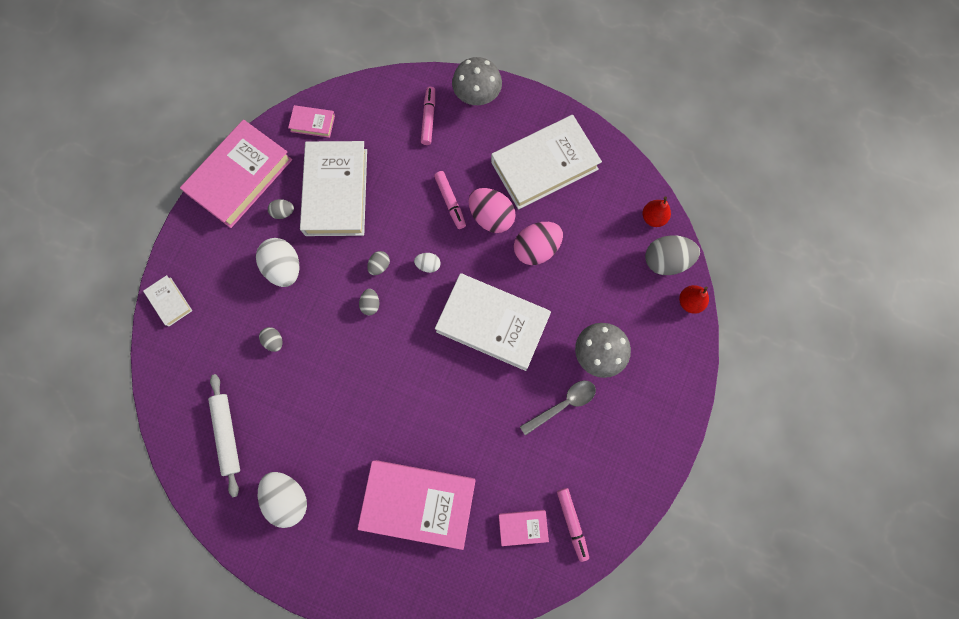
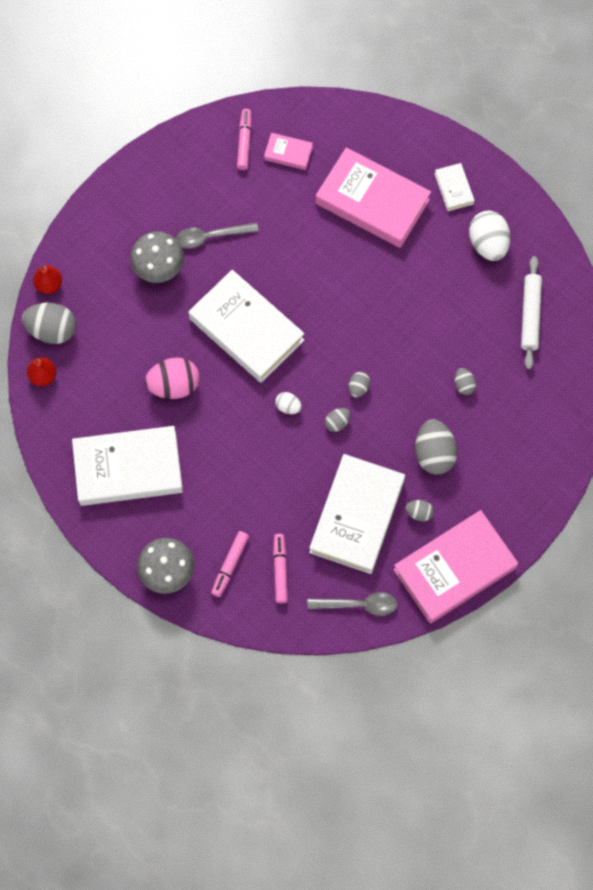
camera: 160 degrees left, 5 degrees down
white book [143,275,192,326] -> white book moved to [435,163,475,211]
white egg [256,238,299,287] -> grey egg [415,419,458,475]
pink book [288,105,335,138] -> grey spoon [307,592,397,616]
pink marker [434,171,466,229] -> pink marker moved to [273,534,288,603]
pink egg [469,188,516,233] -> none

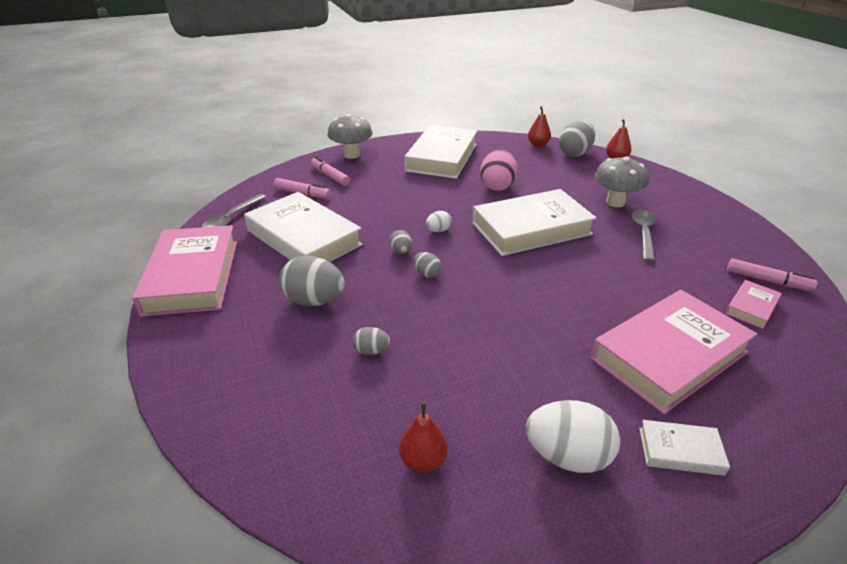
camera: 115 degrees right, 35 degrees down
grey egg [406,500,434,521] -> none
white rolling pin [521,256,542,369] -> red pear [399,402,448,472]

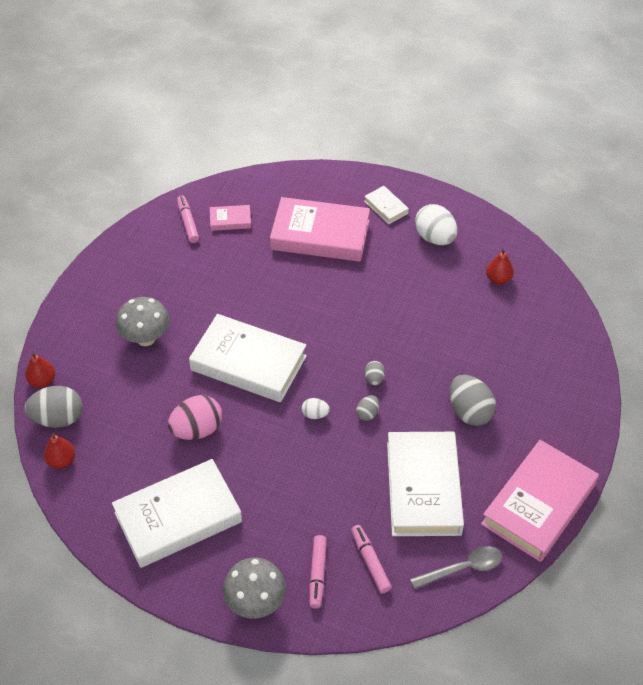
camera: 135 degrees left, 15 degrees up
grey egg [353,327,390,355] -> none
grey spoon [632,210,656,262] -> none

